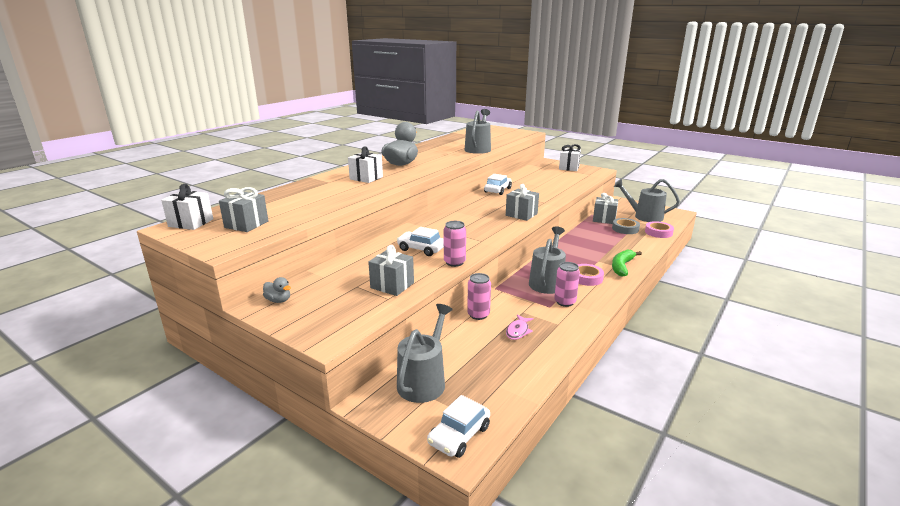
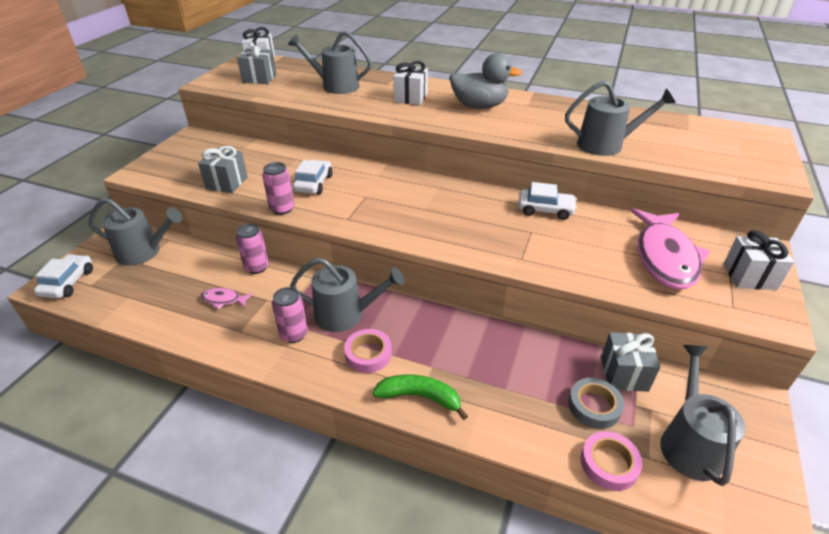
camera: 75 degrees right, 15 degrees up
grey duck [263,277,291,303] -> none
white car [427,395,490,458] -> white car turned 75 degrees clockwise [34,254,93,298]
grey gift [506,184,539,221] -> none
none -> grey watering can [288,31,372,94]
none -> pink fish [631,208,710,290]

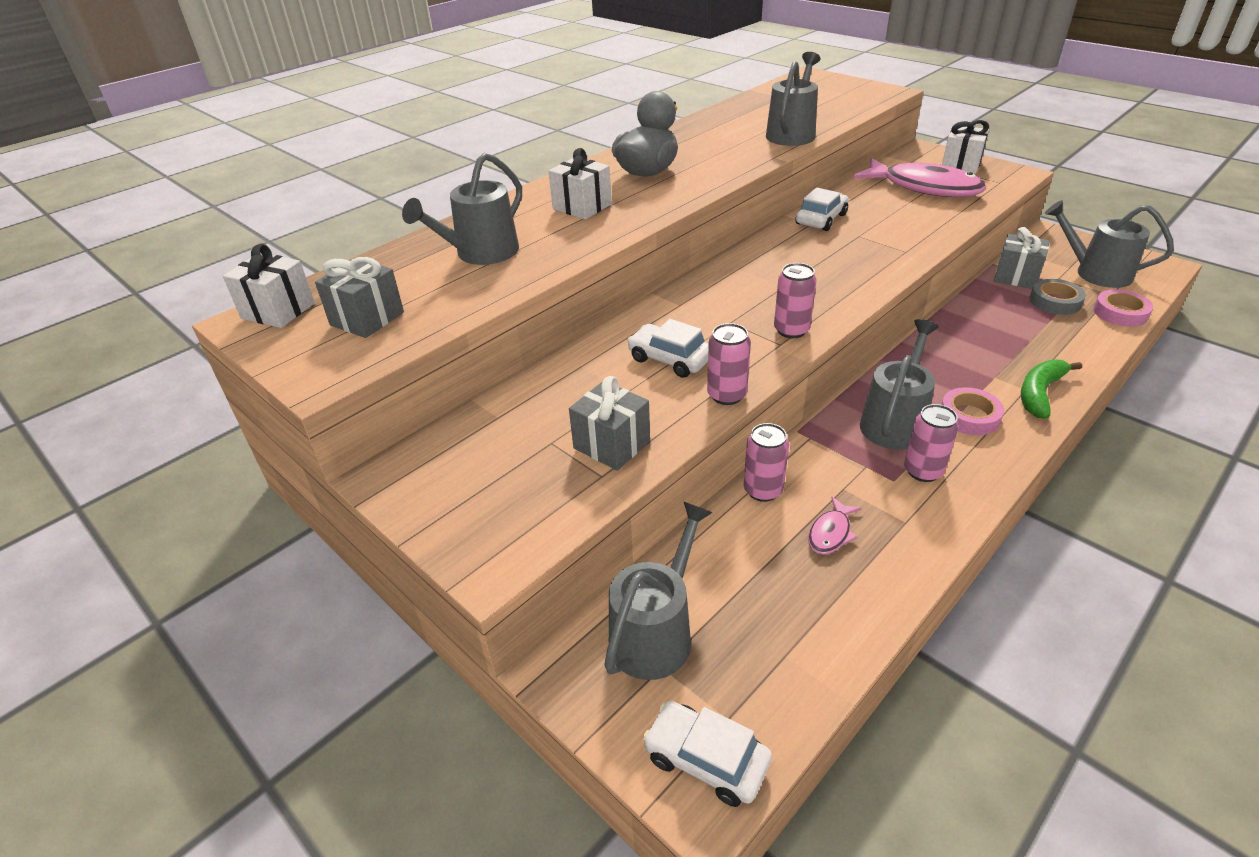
camera: 65 degrees left, 0 degrees up
none -> pink can [774,263,817,338]

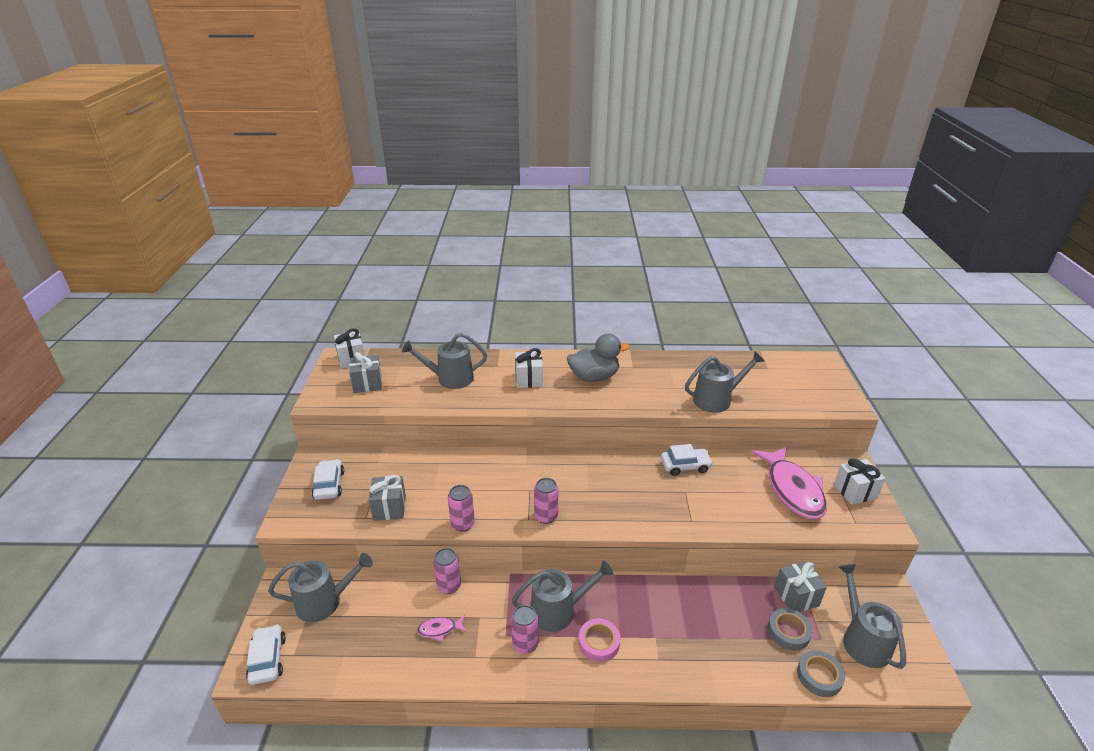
camera: 45 degrees right, 5 degrees down
white car [627,319,709,378] -> white car moved to [312,459,344,500]
green banana [1021,359,1082,419] -> none
pink tape [1093,289,1153,327] -> grey tape [797,650,845,697]

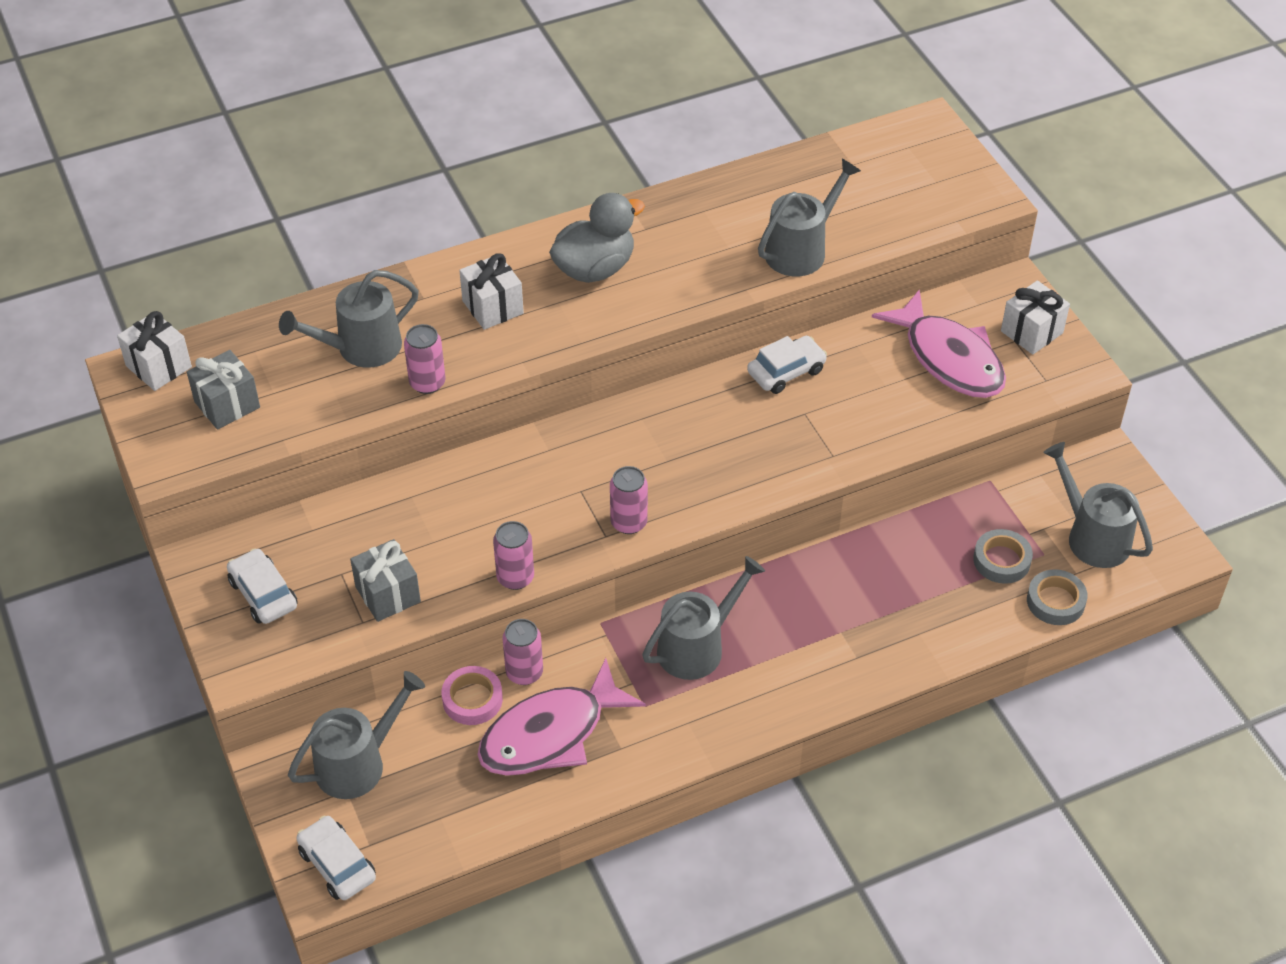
camera: 25 degrees left, 15 degrees up
pink fish [417,615,466,641] -> pink fish [477,658,646,776], size x2.38
pink can [511,605,538,654] -> pink can moved to [404,324,445,394]
pink tape [579,619,620,662] -> pink tape moved to [441,666,503,725]
grey gift [774,561,827,612] -> none

